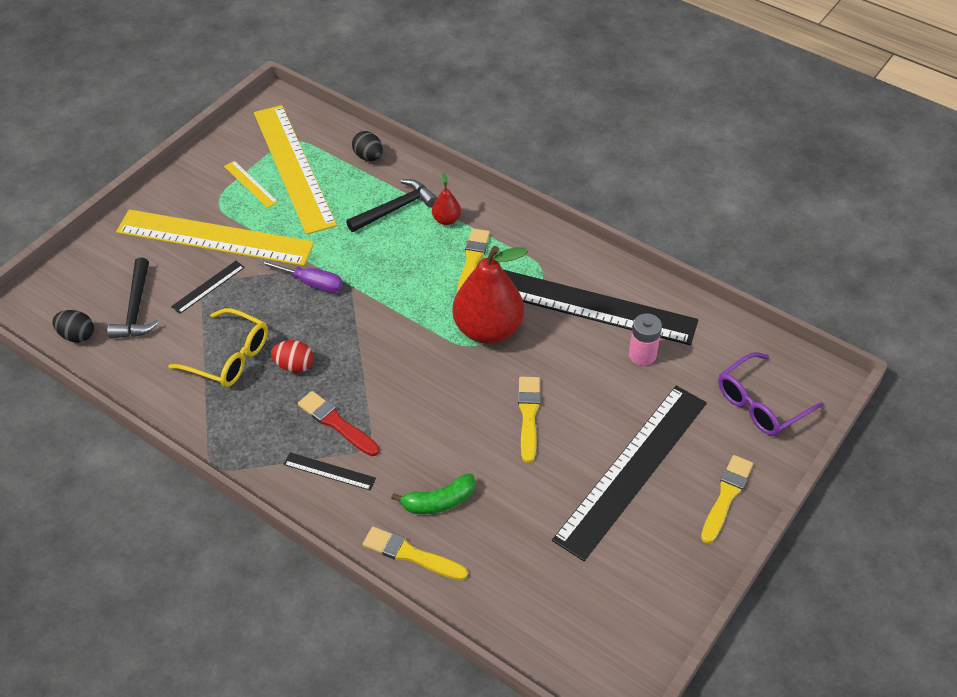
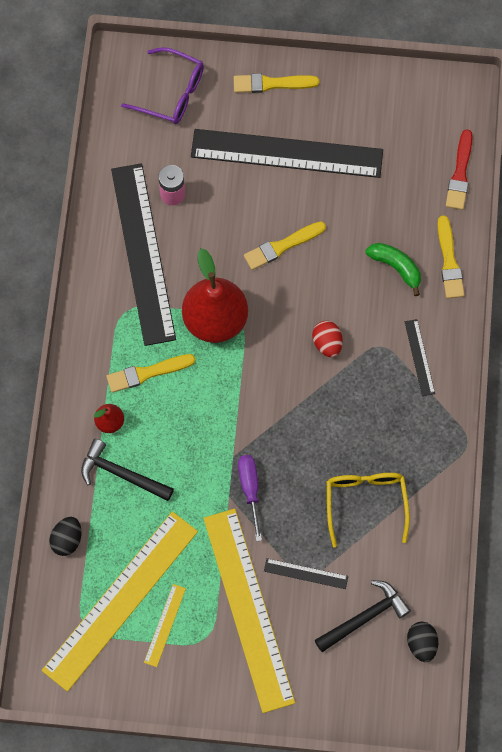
camera: 120 degrees left, 20 degrees up
red egg [271,340,314,373] -> red egg moved to [312,321,343,357]
red brush [298,391,379,456] -> red brush moved to [446,129,473,210]

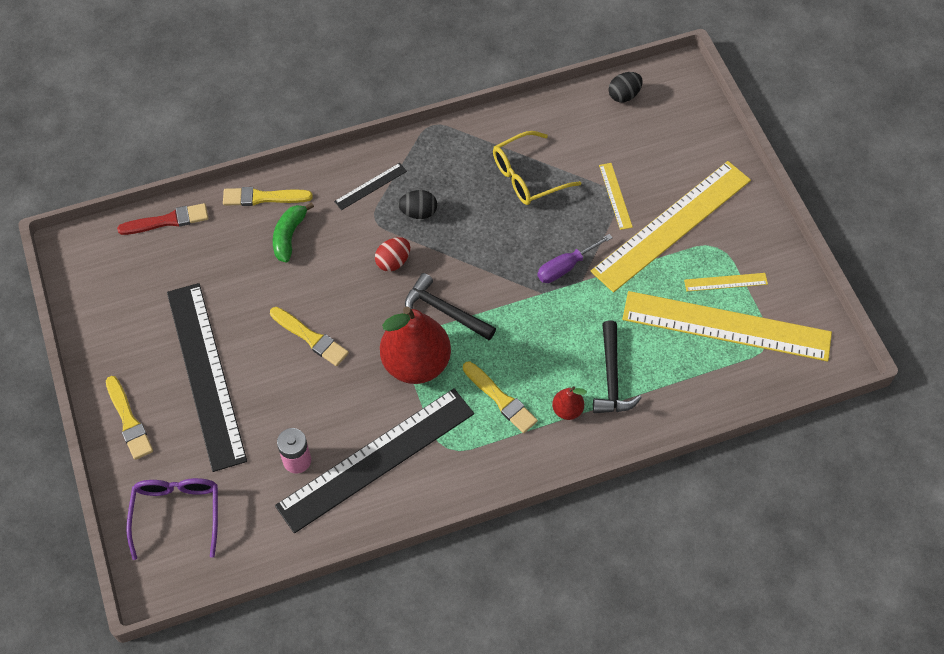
camera: 115 degrees left, 10 degrees down
black egg [49,517,82,556] -> black egg moved to [398,190,437,219]
black ruler [264,558,348,589] -> yellow ruler [599,163,633,230]
black hammer [315,580,411,652] -> black hammer moved to [405,273,496,340]
yellow brush [438,215,465,299] -> yellow brush turned 150 degrees counterclockwise [223,187,313,206]

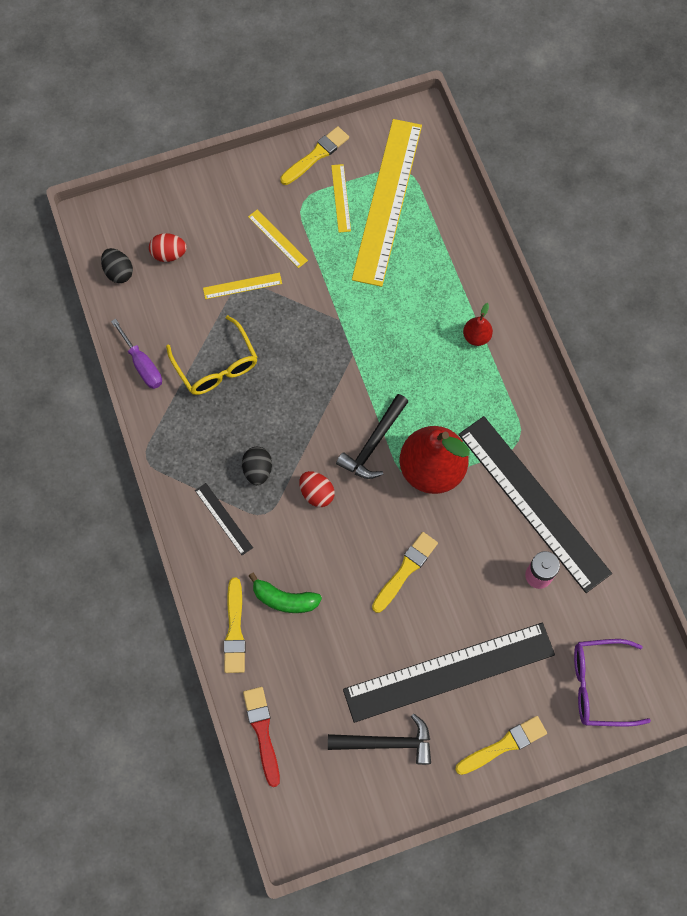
camera: 90 degrees left, 10 degrees up
yellow brush [463,362,538,433] -> yellow brush moved to [280,126,349,185]
purple screwdriver [537,234,613,283] -> purple screwdriver moved to [111,319,162,389]
yellow ruler [591,161,751,293] -> yellow ruler [248,209,308,268], size x0.41
black hammer [593,321,642,413] -> black hammer moved to [328,713,431,765]
none -> red egg [149,233,187,262]

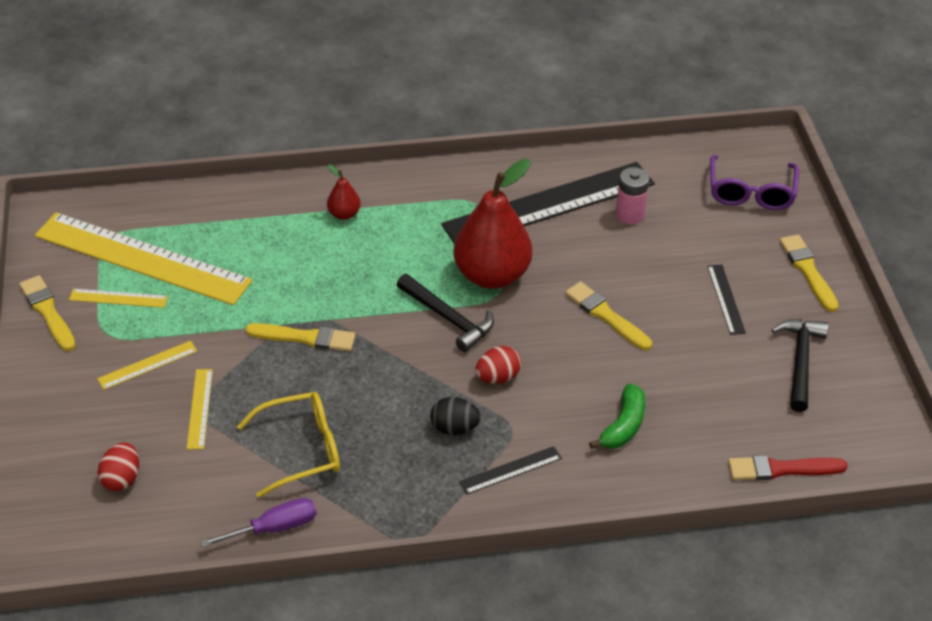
camera: 80 degrees left, 25 degrees down
black egg [101,248,133,283] -> none
yellow brush [224,578,245,673] -> yellow brush moved to [246,323,356,351]
black ruler [343,623,555,723] -> black ruler [707,264,746,335], size x0.41

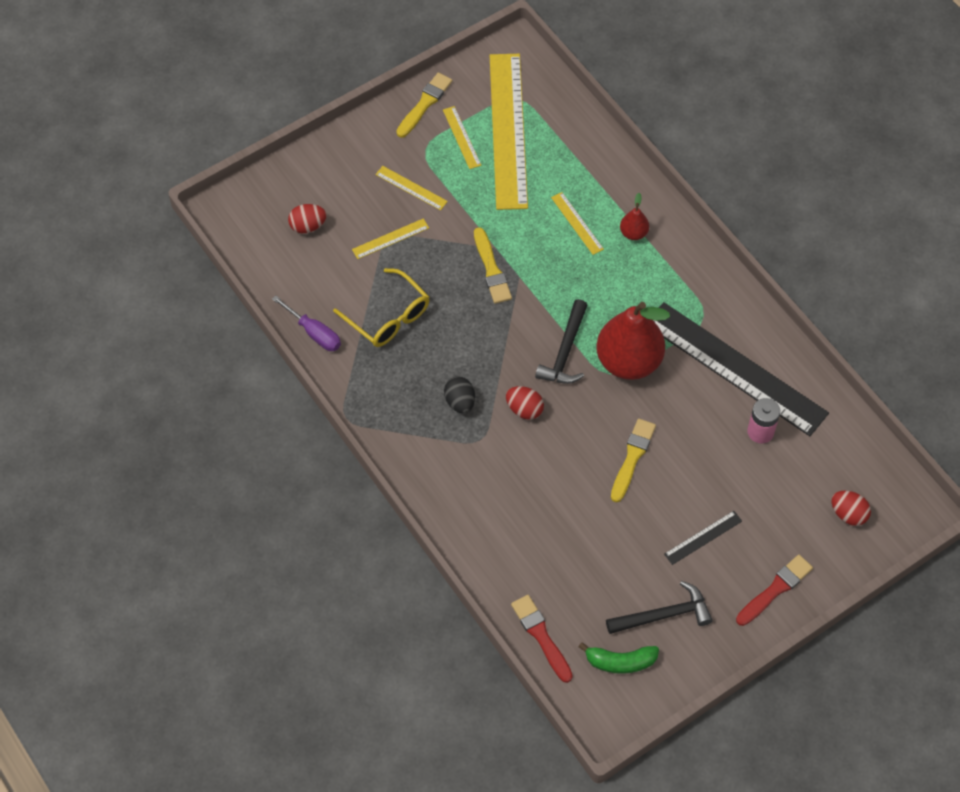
camera: 65 degrees right, 15 degrees up
black ruler [459,446,562,495] -> none
green banana [589,384,645,449] -> green banana moved to [578,642,659,674]
purple glasses [710,155,799,210] -> red egg [831,491,871,526]
yellow brush [779,235,839,312] -> red brush [736,555,813,626]
none -> yellow ruler [551,192,604,255]

